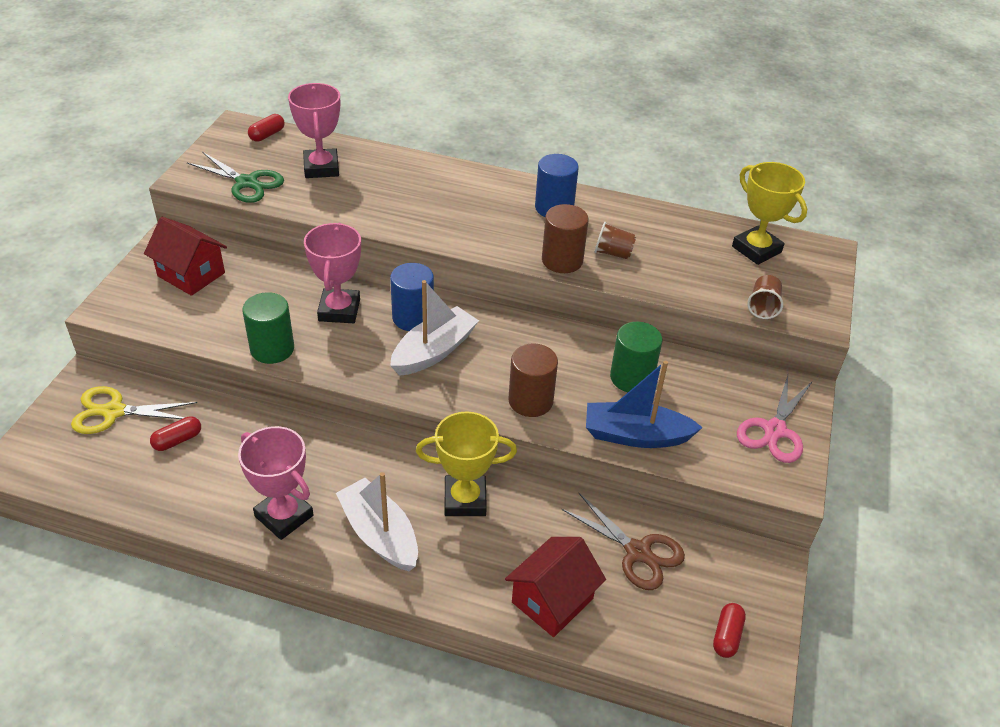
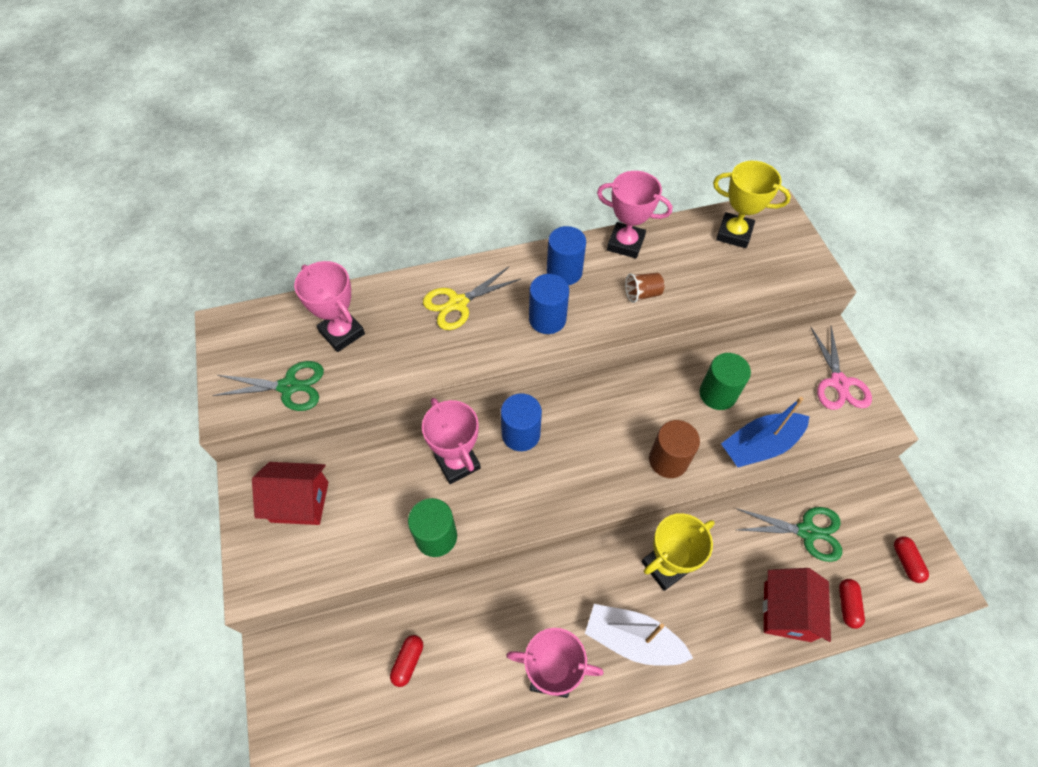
camera: 30 degrees left, 15 degrees up
yellow scissors [71,386,197,434] -> yellow scissors moved to [423,267,521,330]
red capsule [248,114,284,142] -> red capsule moved to [839,579,865,629]
white boat [390,280,479,376] -> none
brown cylinder [542,204,589,273] -> none
brown scissors [561,492,685,590] -> green scissors [735,507,842,562]
brown cup [747,275,783,319] -> none
none -> blue cylinder [529,274,569,334]
none -> pink trophy [597,171,672,258]

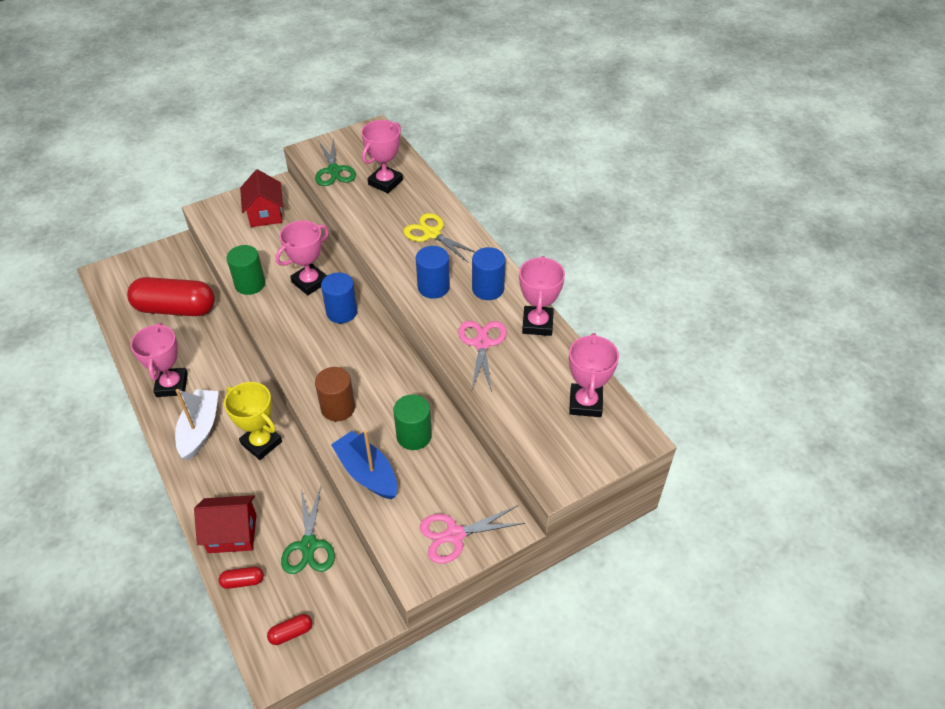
camera: 75 degrees right, 10 degrees down
red capsule [390,635,423,687] -> red capsule [127,277,215,316], size x2.50
brown cup [625,273,664,303] -> pink scissors [458,321,507,392]
yellow trophy [713,161,791,248] -> pink trophy [569,333,619,417]

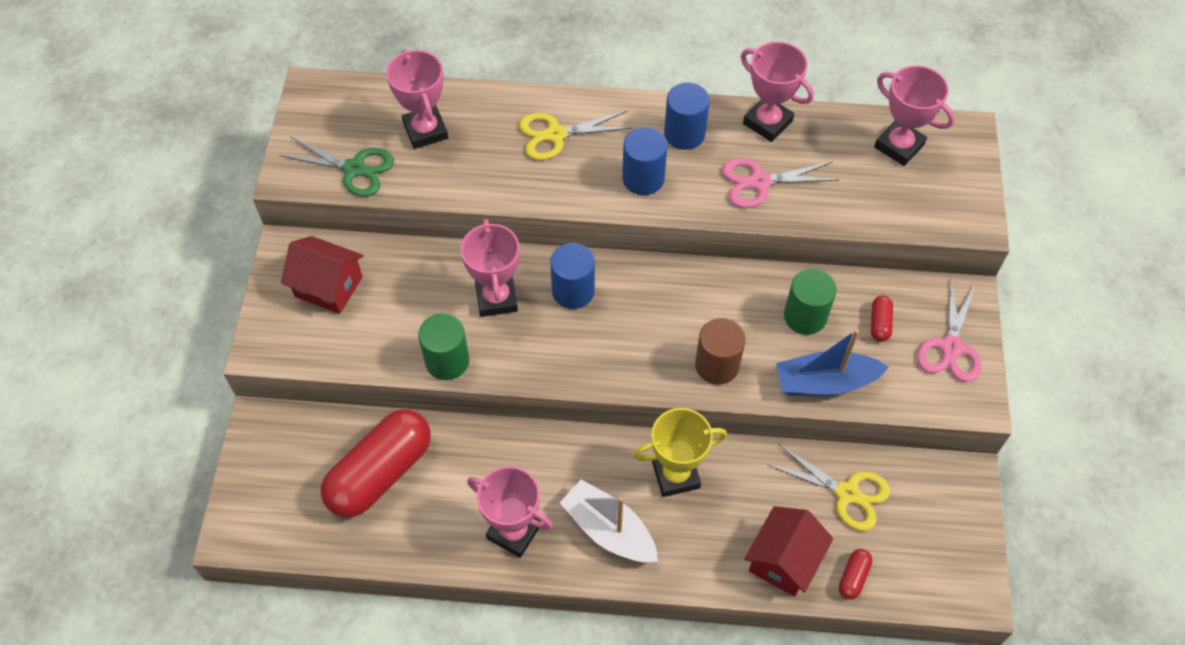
camera: 55 degrees left, 10 degrees up
red capsule [267,614,312,645] -> red capsule moved to [871,296,893,342]
green scissors [281,486,335,574] -> yellow scissors [768,444,890,531]
pink scissors [458,321,507,392] -> pink scissors turned 45 degrees counterclockwise [722,158,839,208]

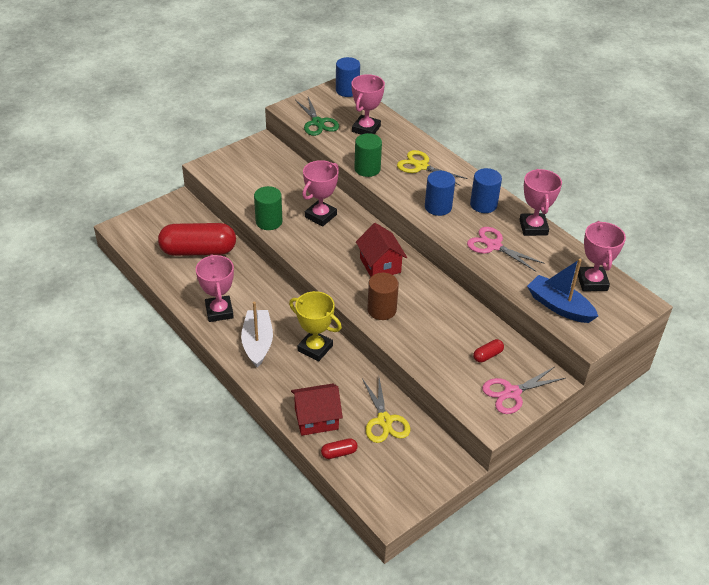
camera: 45 degrees right, 15 degrees down
red house [281,236,364,314] -> red house moved to [356,223,407,277]
blue cylinder [550,243,595,309] -> blue cylinder moved to [336,57,360,97]
blue boat [776,329,889,396] -> blue boat moved to [527,259,598,323]
green cylinder [784,268,837,335] -> green cylinder moved to [354,133,382,177]

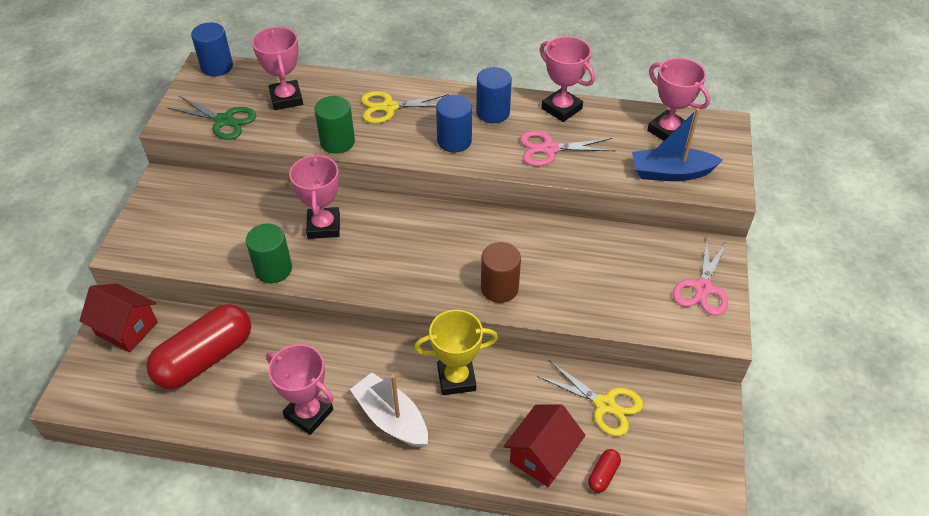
camera: 40 degrees left, 5 degrees up
red house [356,223,407,277] -> red house moved to [79,284,158,352]
red capsule [473,339,504,363] -> none

